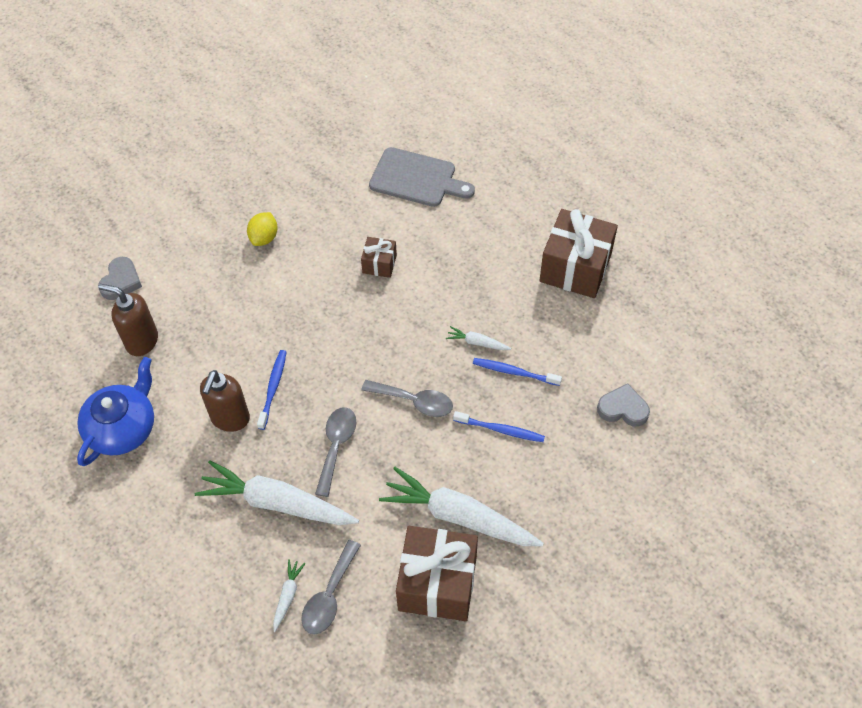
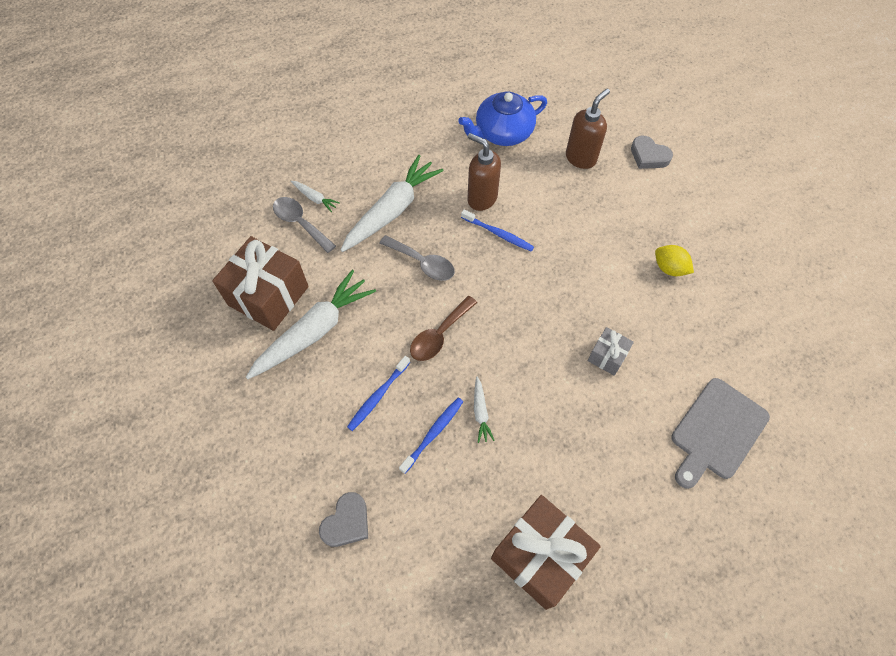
camera: 110 degrees right, 5 degrees up
blue teapot [77,357,154,466] -> blue teapot turned 105 degrees clockwise [458,92,547,146]
brown gift [361,237,397,278] -> grey gift [587,327,634,376]
grey spoon [361,380,453,417] -> brown spoon [410,296,477,361]
white carrot [446,326,511,350] -> white carrot turned 135 degrees clockwise [474,377,495,443]

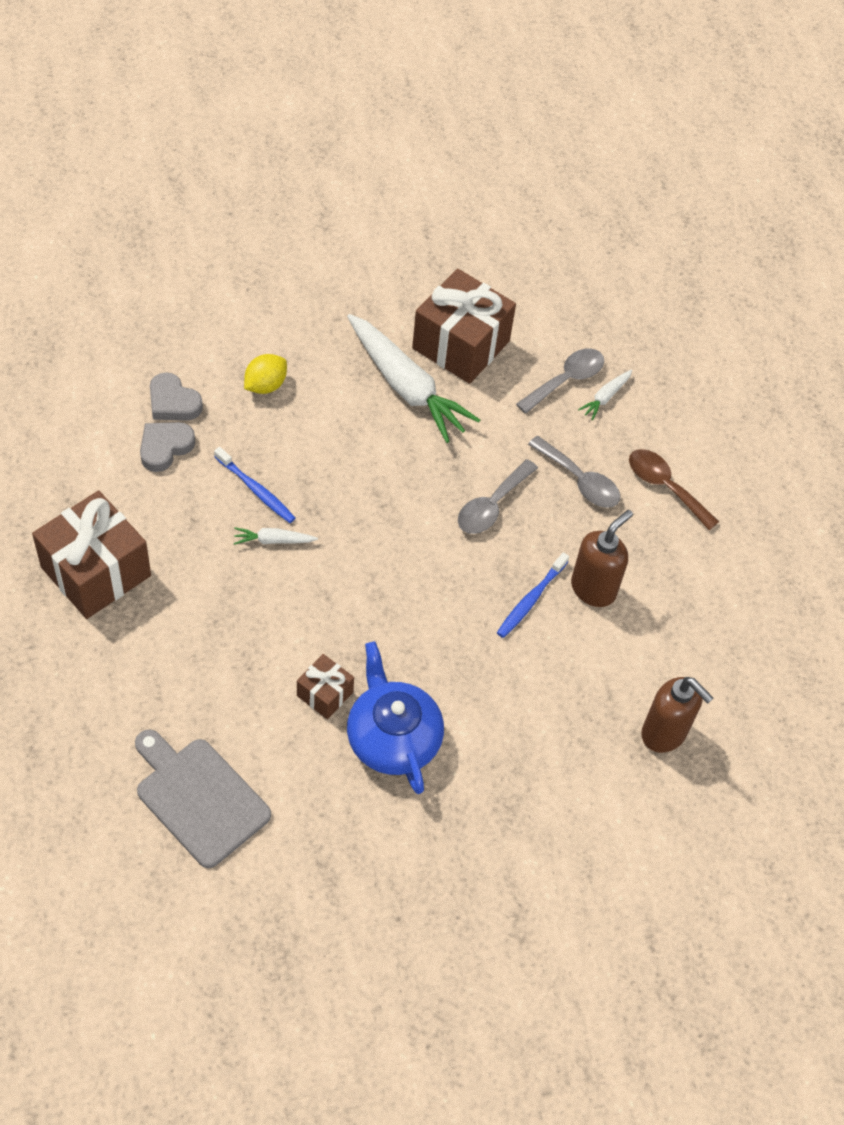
camera: 90 degrees right, 5 degrees down
white carrot [341,155,444,252] -> grey spoon [528,436,620,508]
blue toothbrush [347,356,410,431] -> none
brown spoon [410,296,477,361] -> brown spoon moved to [629,449,719,530]
blue teapot [458,92,547,146] -> blue teapot moved to [347,641,444,794]
grey gift [587,327,634,376] -> brown gift [297,654,354,719]
grey heart [631,136,673,169] -> grey heart moved to [140,422,195,472]
yellow lemon [655,245,694,276] -> yellow lemon moved to [244,354,287,394]

